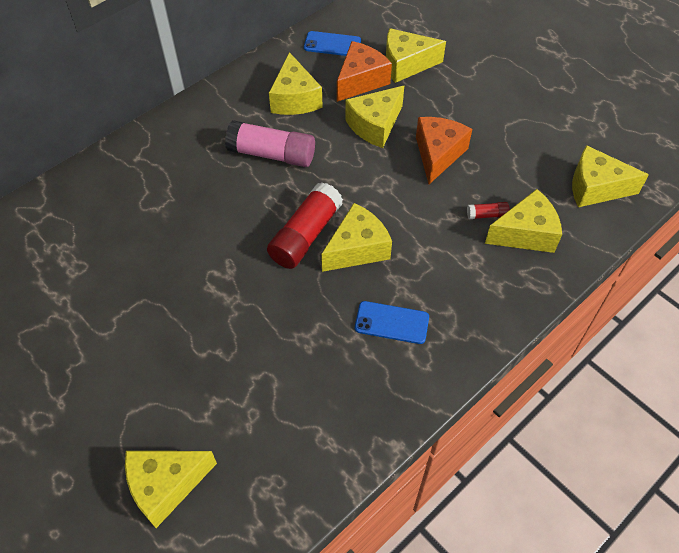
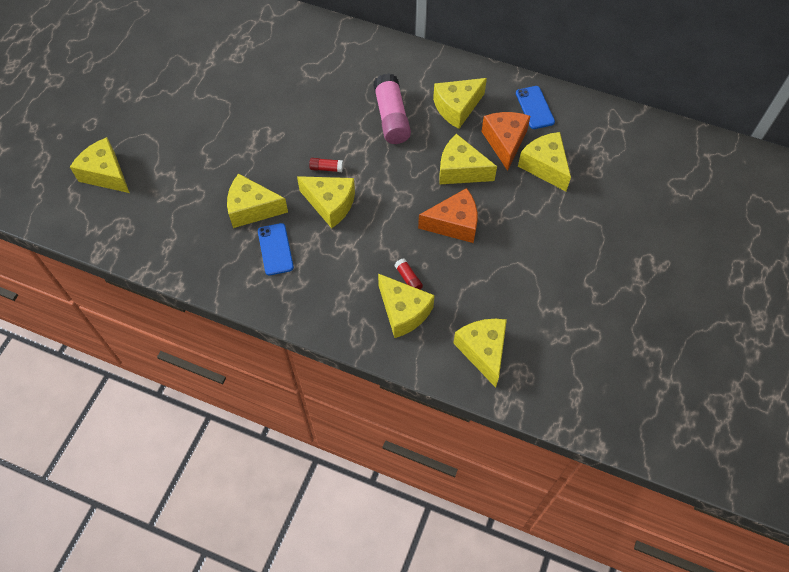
camera: 65 degrees right, 5 degrees up
red glue stick [267,182,343,269] -> red glue stick [309,158,343,172], size x0.45
orange cheese [337,41,392,102] -> orange cheese turned 105 degrees counterclockwise [481,112,531,171]
none -> yellow cheese [227,173,288,228]

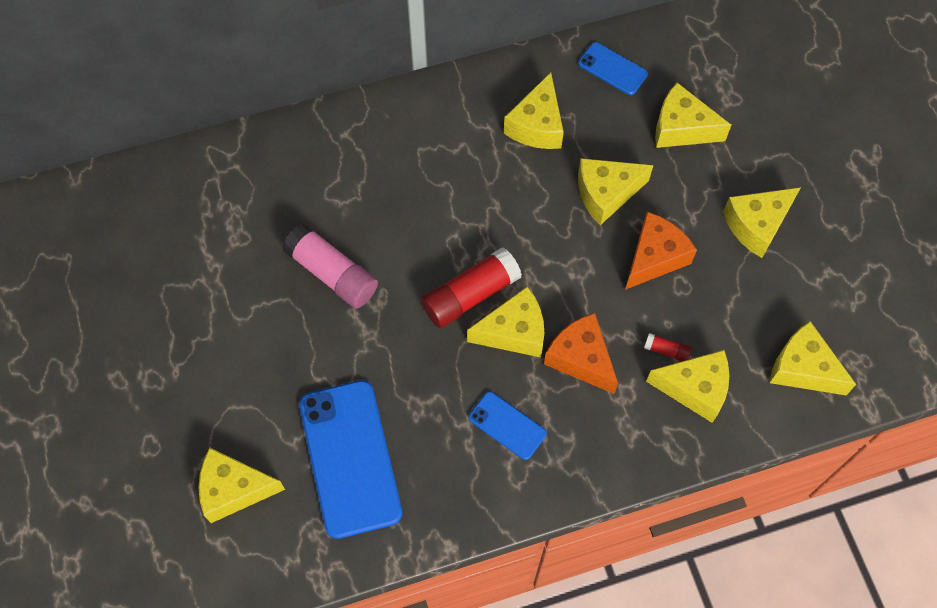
camera: 40 degrees left, 5 degrees up
yellow cheese [227,173,288,228] -> yellow cheese moved to [723,187,801,258]
red glue stick [309,158,343,172] -> red glue stick [421,247,522,328], size x2.24
pink glue stick [373,73,411,144] -> pink glue stick moved to [282,223,378,308]
orange cheese [481,112,531,171] -> orange cheese moved to [544,313,618,394]
none -> blue phone [299,380,402,539]

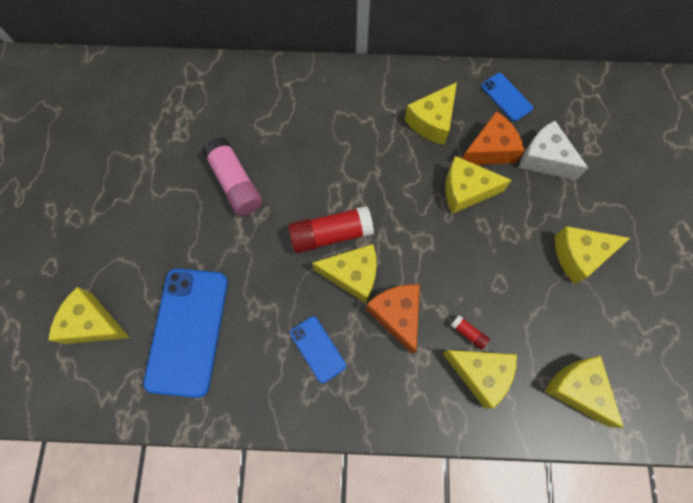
camera: 20 degrees right, 5 degrees up
orange cheese [625,212,697,290] -> orange cheese moved to [462,111,525,165]
yellow cheese [655,82,731,148] -> white cheese [519,121,588,180]

